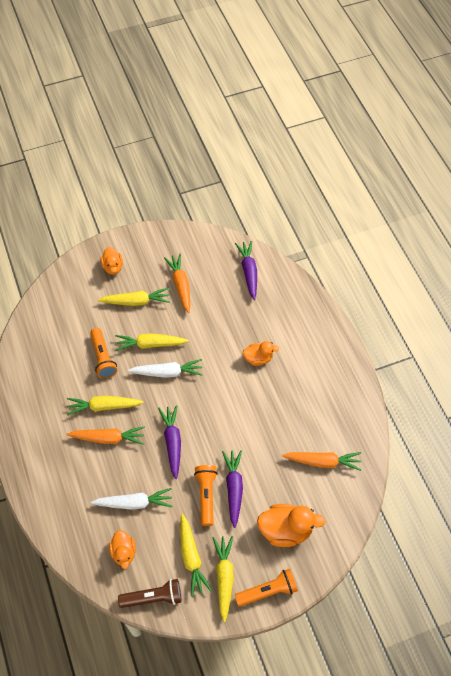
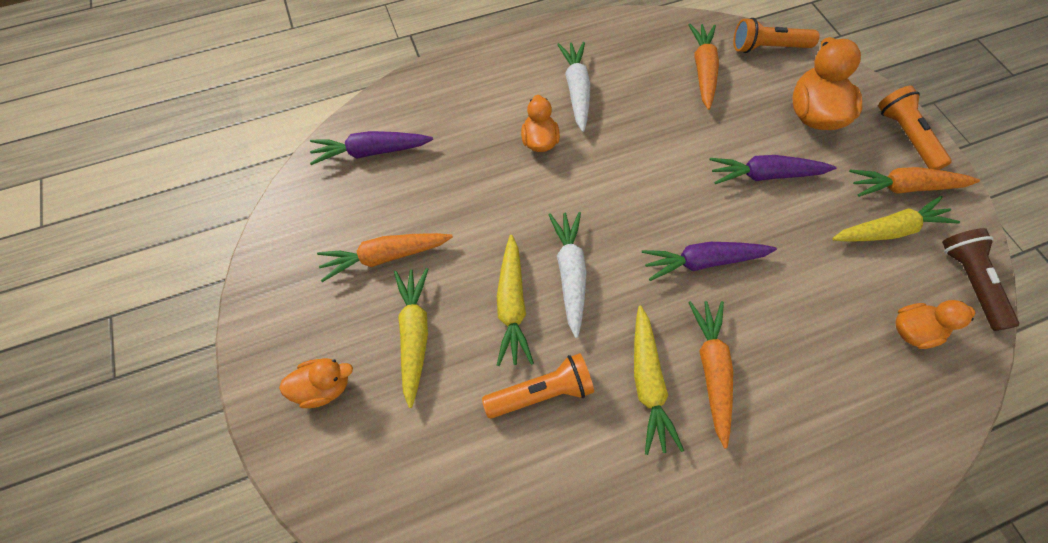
camera: 90 degrees left, 5 degrees up
white carrot [91,488,172,510] -> white carrot moved to [557,42,591,132]
orange flashlight [194,465,218,526] -> orange flashlight moved to [733,18,820,53]
yellow carrot [212,536,234,622] -> orange carrot [849,167,980,197]

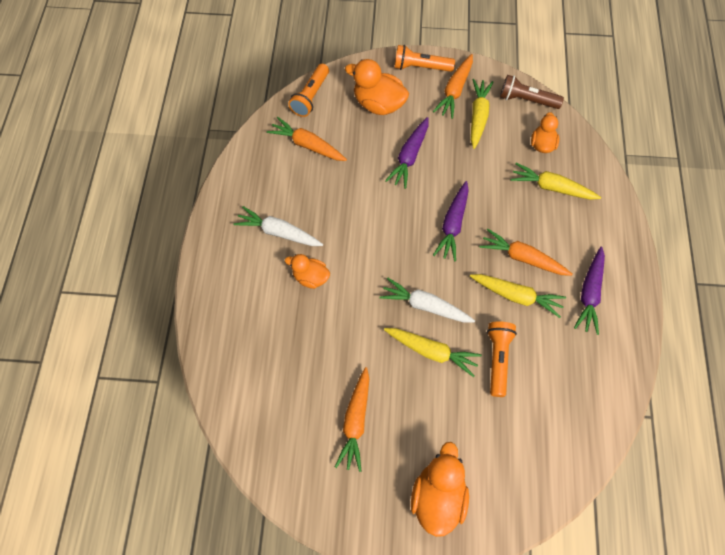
camera: 65 degrees left, 0 degrees up
orange duck [279,358,353,408] -> orange duck [411,442,469,537], size x1.63
purple carrot [310,131,433,165] -> purple carrot moved to [574,247,605,335]
yellow carrot [394,268,428,408] -> yellow carrot moved to [510,163,601,200]

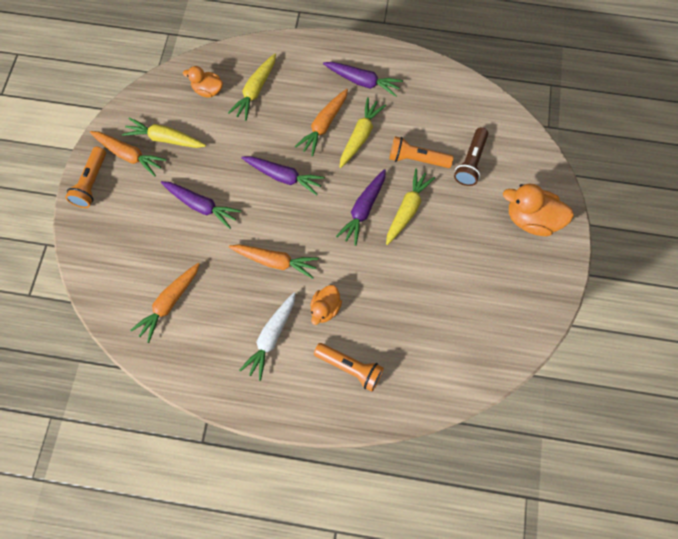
camera: 85 degrees left, 5 degrees up
orange flashlight [288,64,329,117] -> orange flashlight moved to [314,343,384,391]
orange carrot [335,367,369,472] -> orange carrot moved to [229,244,319,279]
orange duck [345,59,409,115] -> none
white carrot [379,278,475,323] -> purple carrot [336,169,386,246]
brown flashlight [500,75,564,109] -> brown flashlight moved to [454,127,488,186]

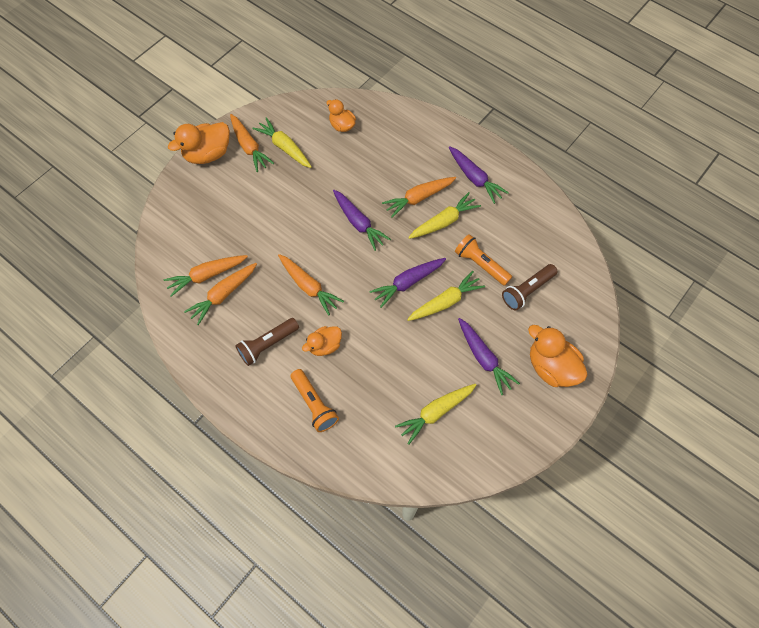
camera: 30 degrees right, 5 degrees down
orange flashlight [65,147,106,208] -> orange duck [168,122,230,164]
purple carrot [161,181,241,229] -> purple carrot moved to [458,318,520,395]
yellow carrot [228,54,276,121] -> yellow carrot moved to [395,384,476,445]
white carrot [239,292,296,381] -> brown flashlight [235,318,299,366]
none -> orange carrot [184,263,257,325]

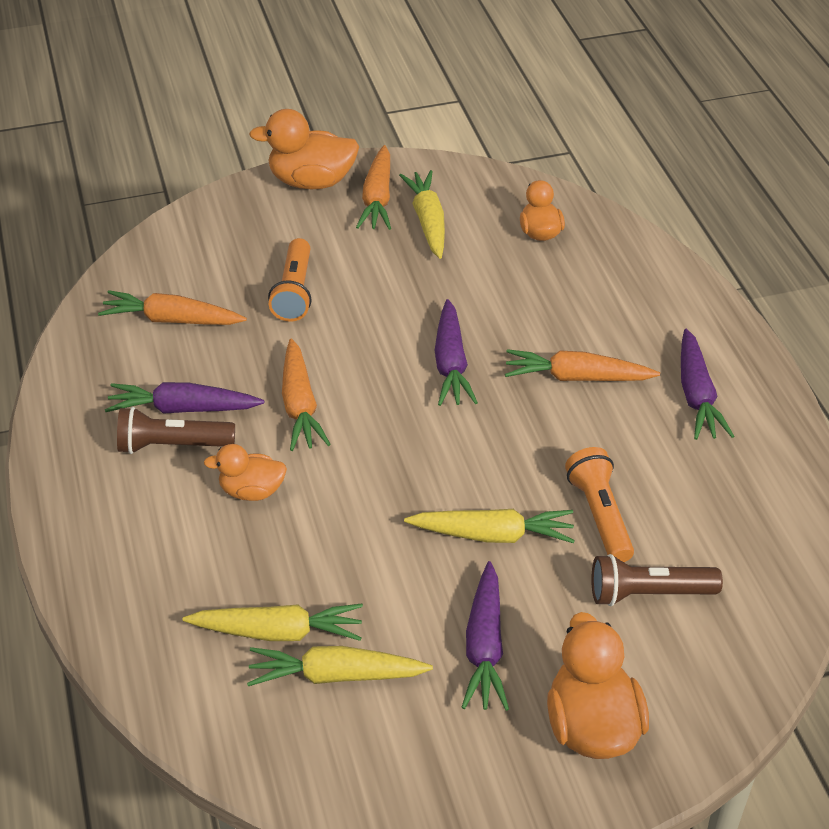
camera: 35 degrees right, 20 degrees down
orange carrot [184,263,257,325] -> none
orange flashlight [290,369,339,432] -> orange flashlight moved to [268,238,312,322]
purple carrot [369,258,446,308] -> purple carrot moved to [105,382,264,414]
yellow carrot [408,192,481,239] -> yellow carrot moved to [183,604,363,641]

